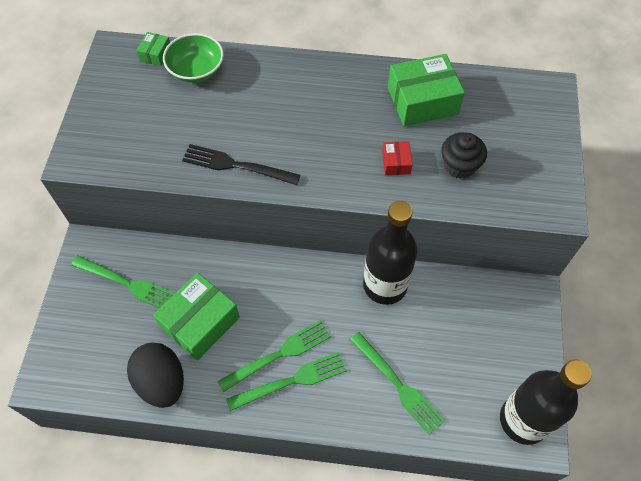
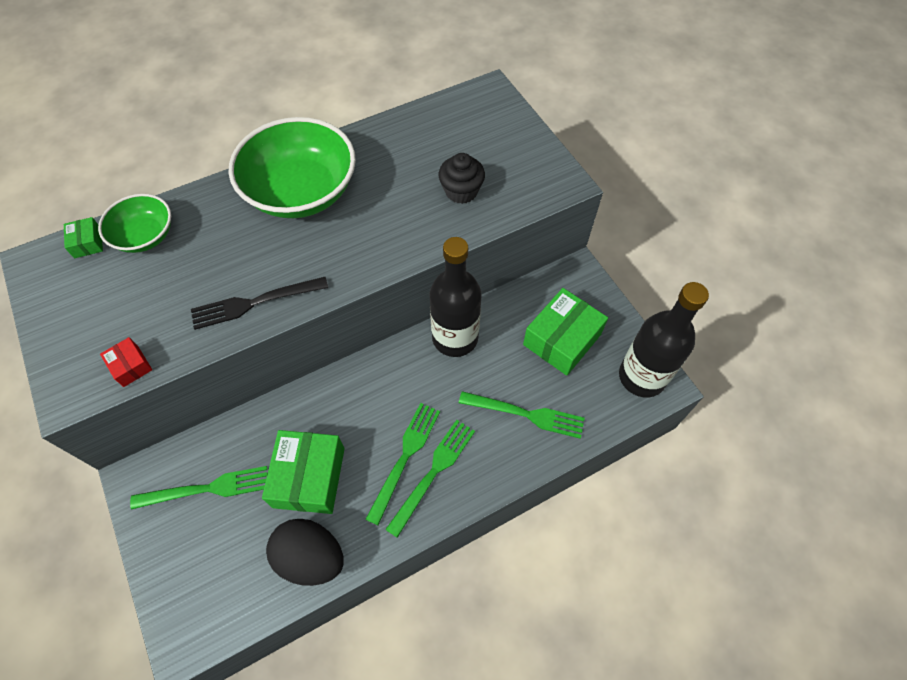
camera: 35 degrees left, 0 degrees up
red box [382,141,413,175] -> red box moved to [100,337,152,387]
green box [388,54,465,127] -> green box moved to [523,288,608,376]
none -> green bowl [229,117,356,218]

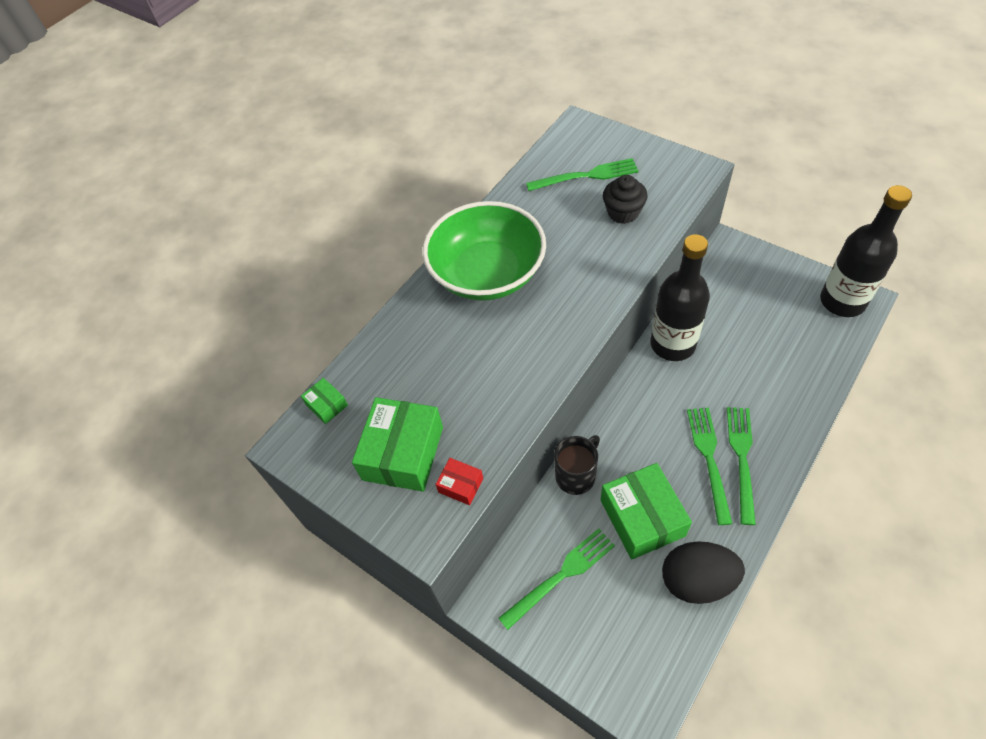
camera: 20 degrees left, 5 degrees down
green bowl [98,194,171,253] -> none
black fork [191,277,328,330] -> none
green fork [459,391,585,439] -> green fork moved to [526,158,639,191]
green box [523,288,608,376] -> green box moved to [352,397,443,492]
none -> black mug [554,435,600,495]

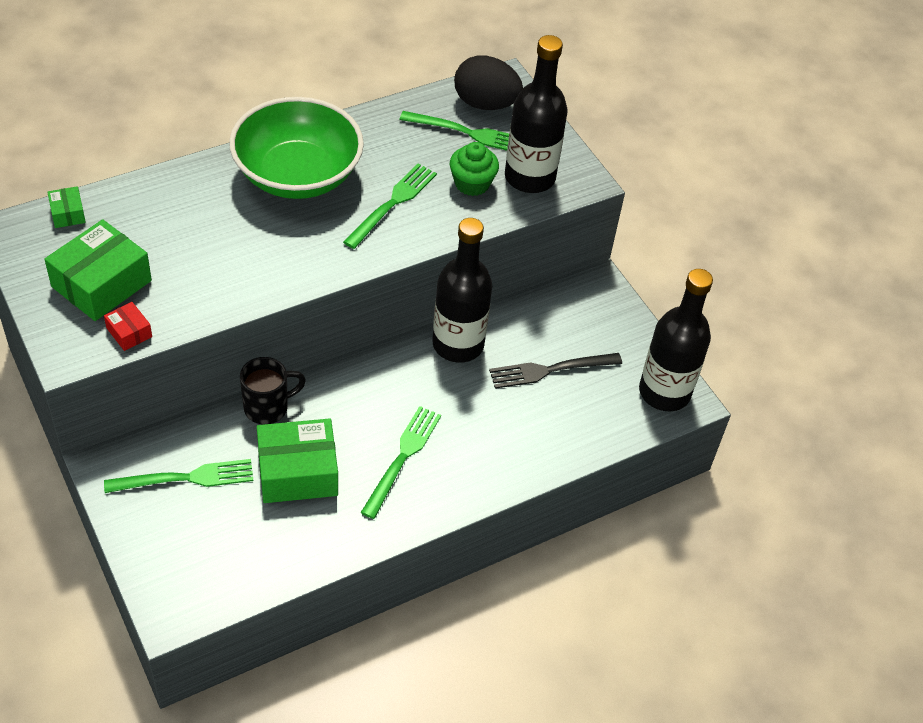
camera: 15 degrees right, 5 degrees down
green box [601,463,692,560] -> green box turned 75 degrees clockwise [257,418,338,503]
black cupcake [603,175,648,224] -> green cupcake [450,142,499,196]
black egg [662,541,745,604] -> black egg moved to [454,55,523,110]
green fork [727,407,756,525] -> green fork moved to [343,164,437,249]
none -> black fork [489,353,622,389]
none -> black bottle [505,35,568,193]

